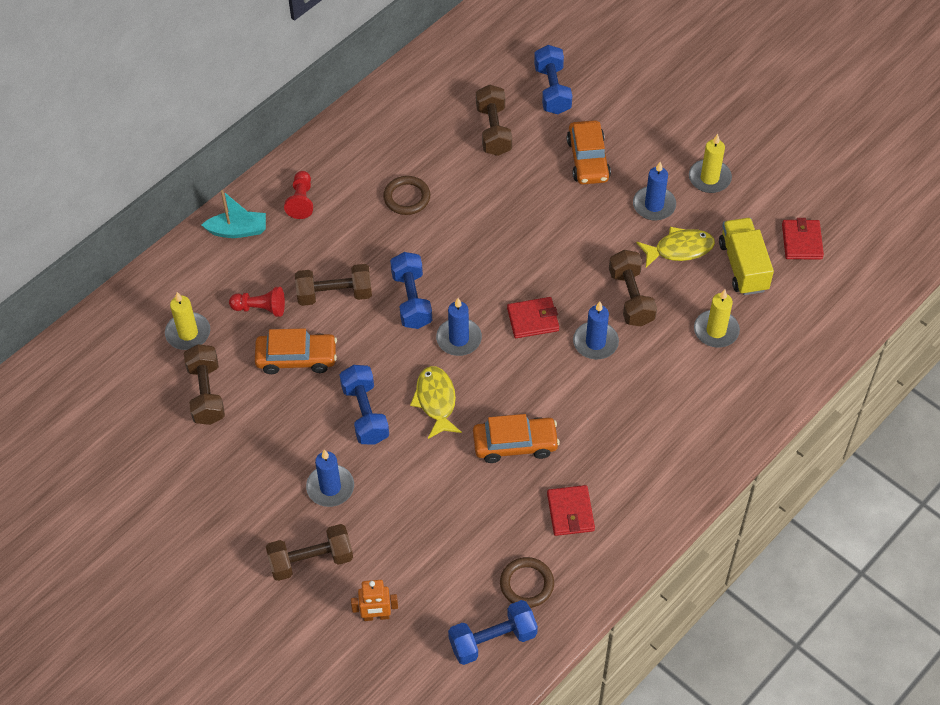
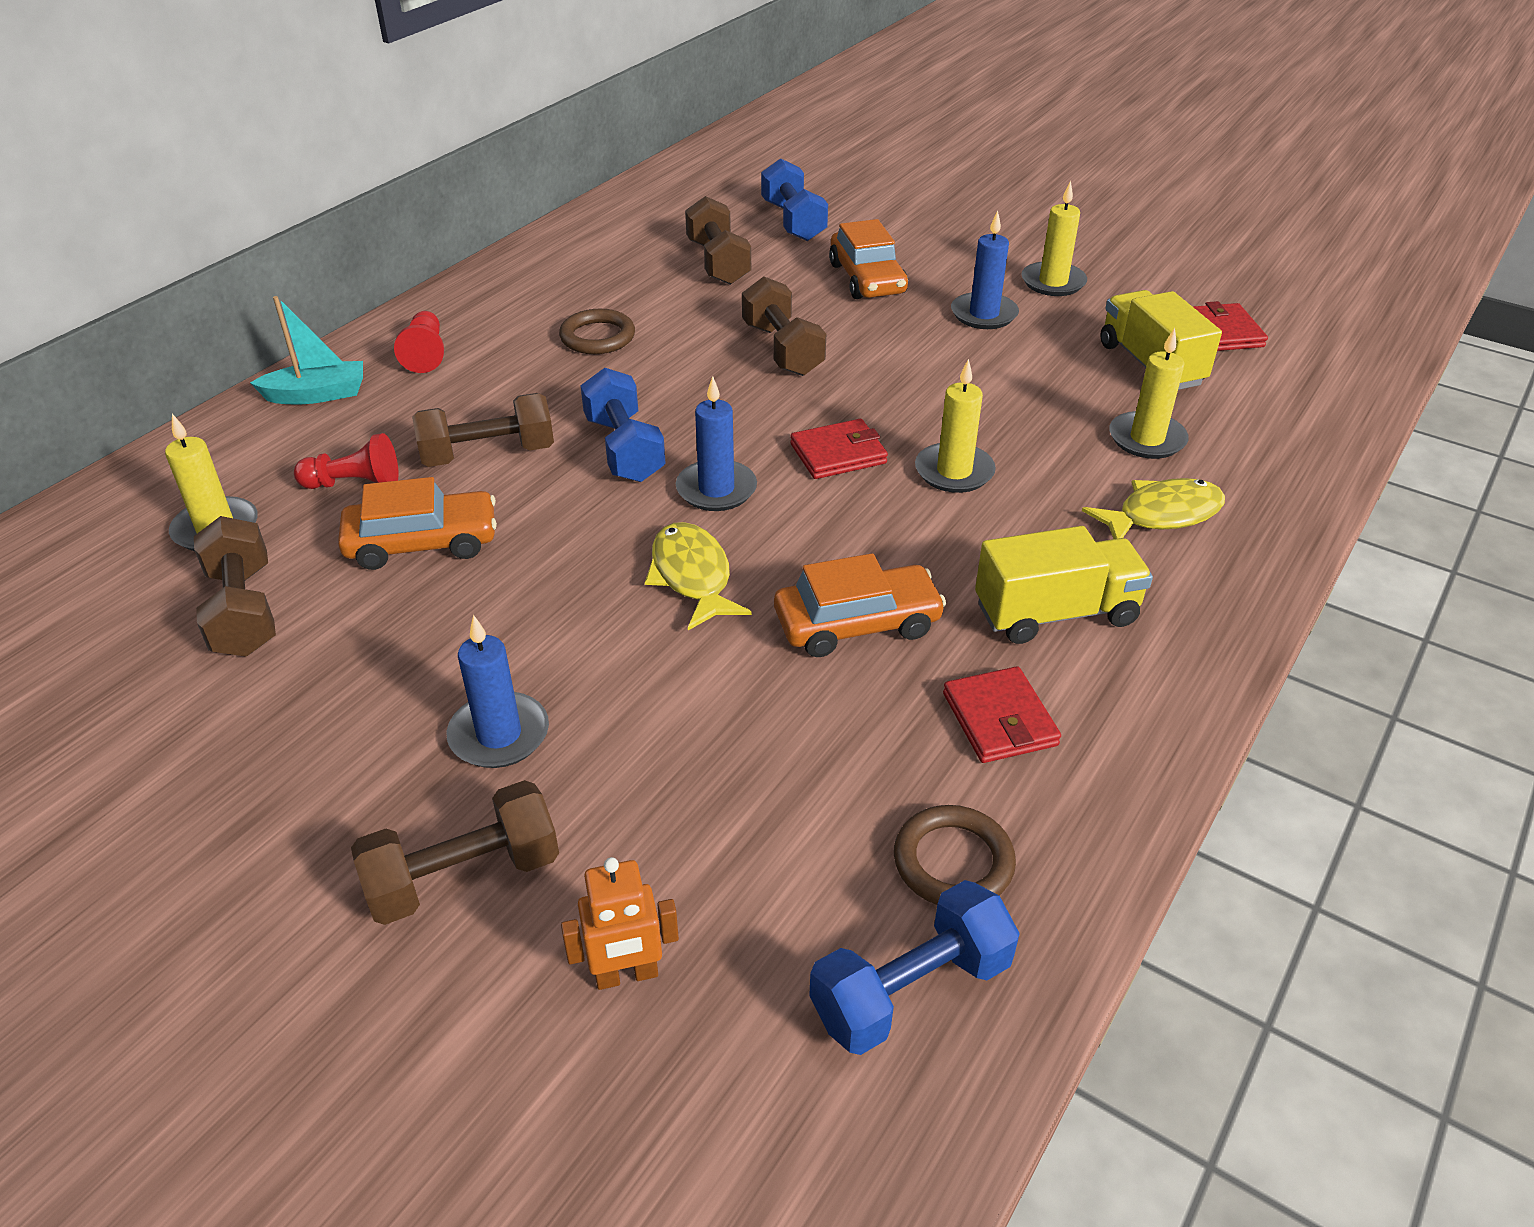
camera: 10 degrees left, 15 degrees down
blue dumbbell [340,365,389,445] -> none
blue candle [573,301,619,360] -> yellow candle [915,359,996,493]
brown dumbbell [609,250,657,326] -> brown dumbbell moved to [742,276,826,376]
yellow fish [636,227,715,268] -> yellow fish moved to [1082,478,1225,539]
none -> yellow truck [975,526,1153,644]

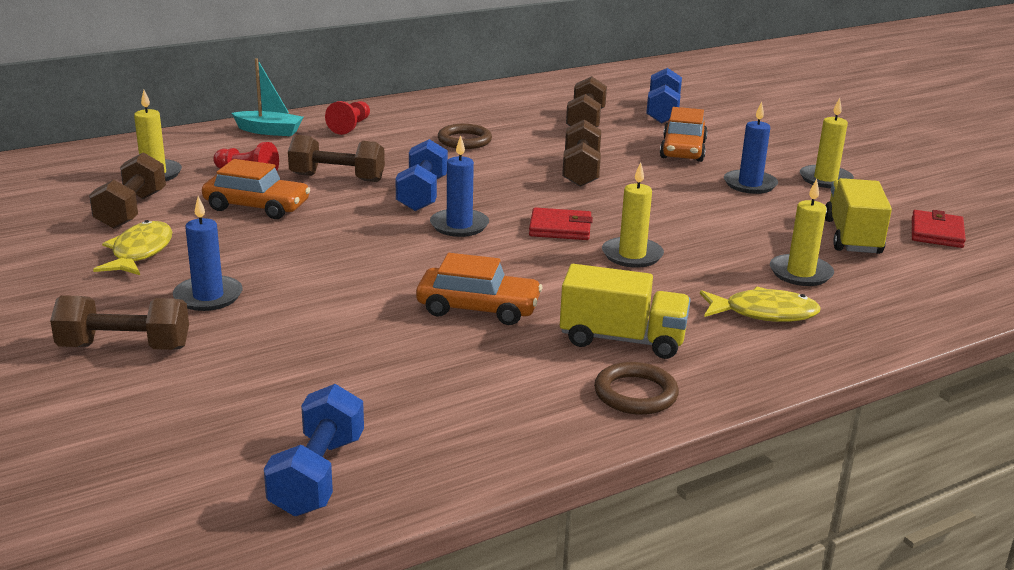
camera: 25 degrees right, 15 degrees down
orange robot [561,857,679,990] -> none
yellow fish [645,522,752,630] -> yellow fish moved to [93,220,172,275]
blue dumbbell [809,880,1020,1055] -> blue dumbbell turned 75 degrees counterclockwise [264,384,364,516]
brown ring [894,805,1016,905] -> brown ring moved to [594,362,679,415]
red wallet [943,666,1061,763] -> none

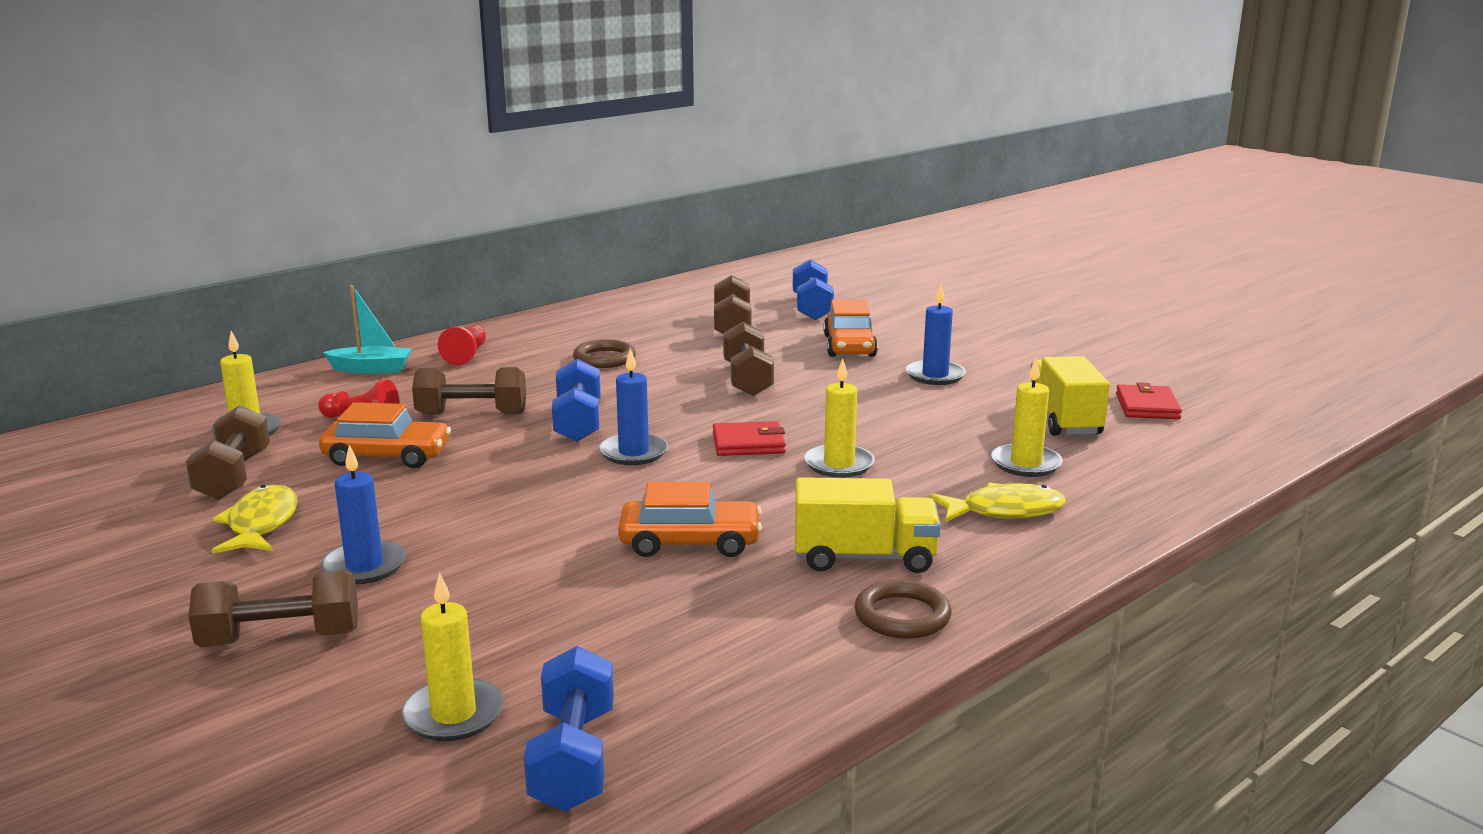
camera: 10 degrees left, 5 degrees down
yellow candle [800,98,854,188] -> yellow candle moved to [401,572,504,741]

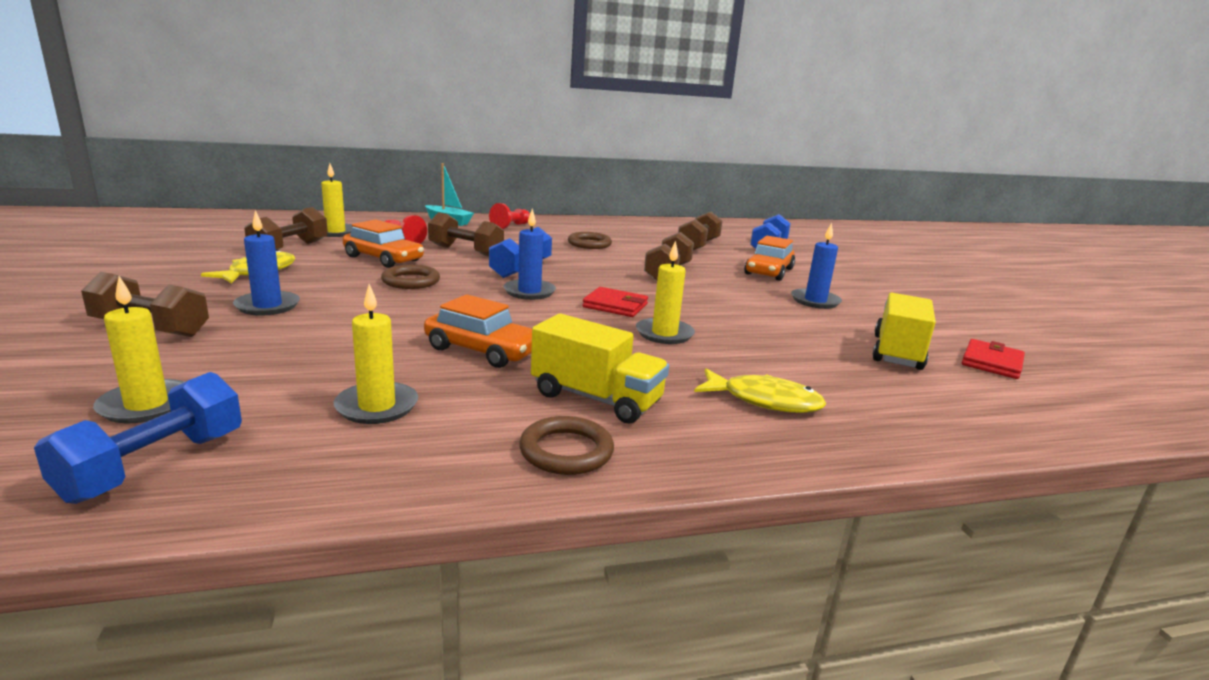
camera: 25 degrees right, 0 degrees up
yellow candle [991,358,1063,477] -> yellow candle moved to [334,284,418,424]
none -> brown ring [381,265,440,289]

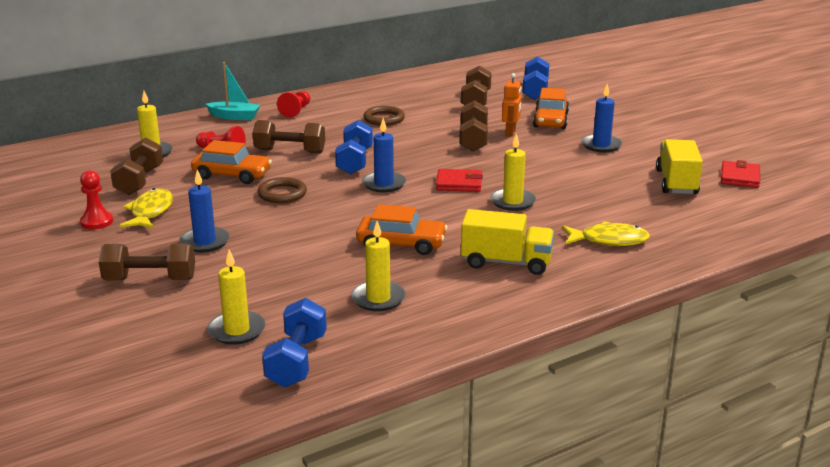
camera: 15 degrees left, 5 degrees up
brown ring [519,416,614,475] -> none
none -> red pawn [80,170,113,229]
none -> orange robot [502,73,522,137]

